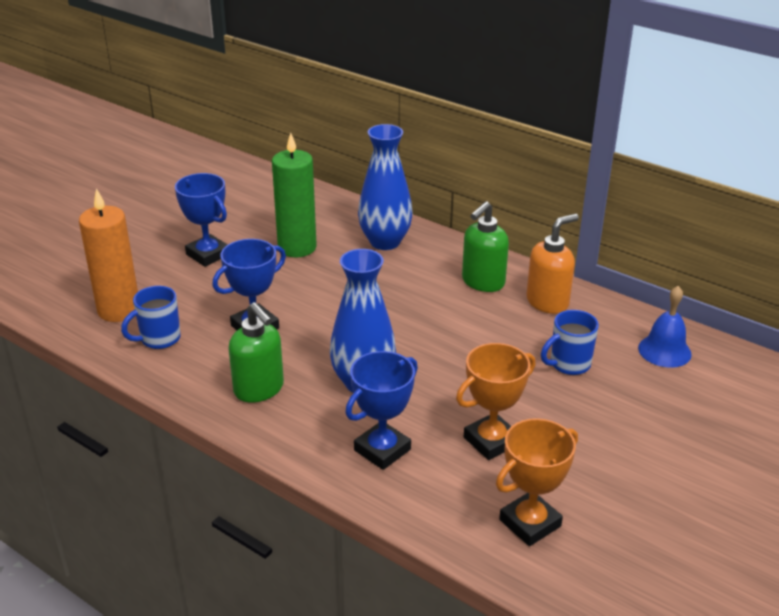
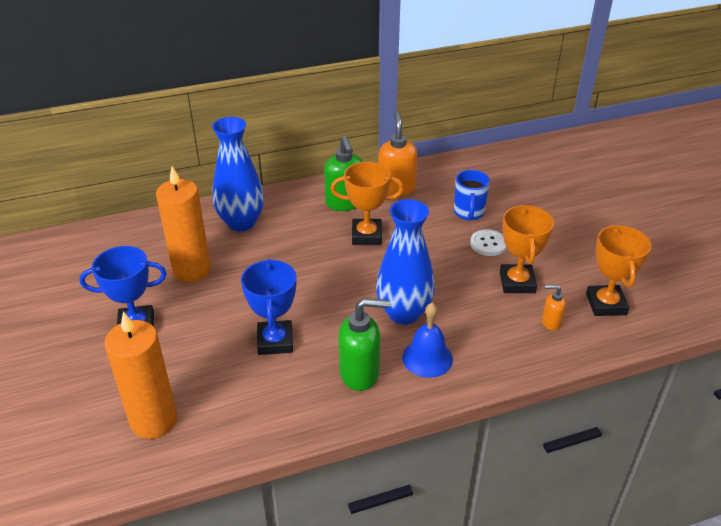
camera: 55 degrees left, 5 degrees up
blue mug [121,286,181,349] -> none
green candle [272,132,317,257] -> orange candle [156,166,211,282]
blue trophy [345,351,418,470] -> none
blue bell [638,286,692,368] -> blue bell moved to [402,303,453,378]
none -> orange trophy [331,162,404,245]
none -> white button [470,229,506,256]
none -> orange soap dispenser [542,285,566,330]

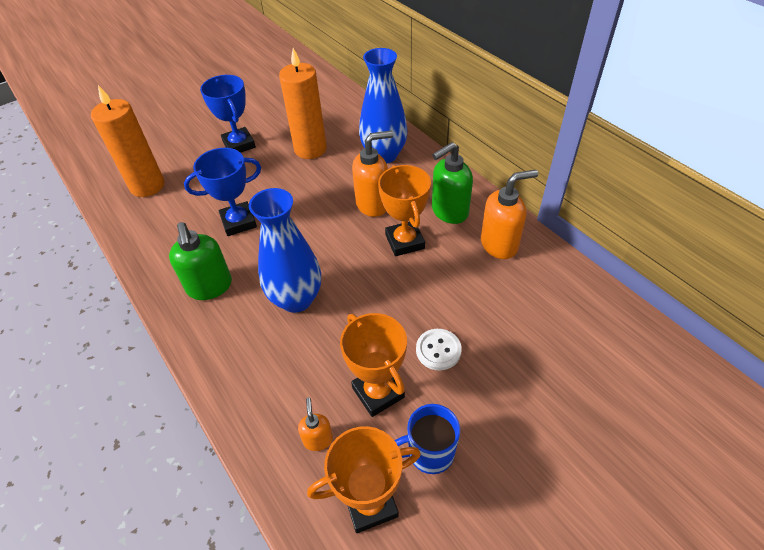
camera: 75 degrees right, 10 degrees up
blue bell [402,303,453,378] -> none
blue mug [454,170,490,220] -> blue mug moved to [394,404,460,474]
orange trophy [500,205,554,293] -> orange trophy turned 75 degrees clockwise [340,313,407,417]
none -> orange soap dispenser [352,131,393,217]

